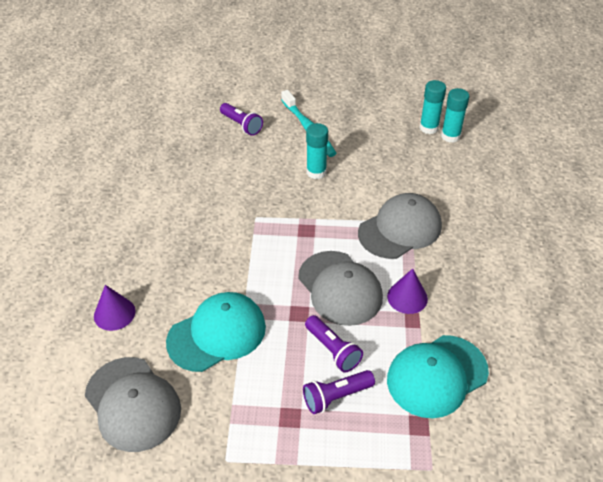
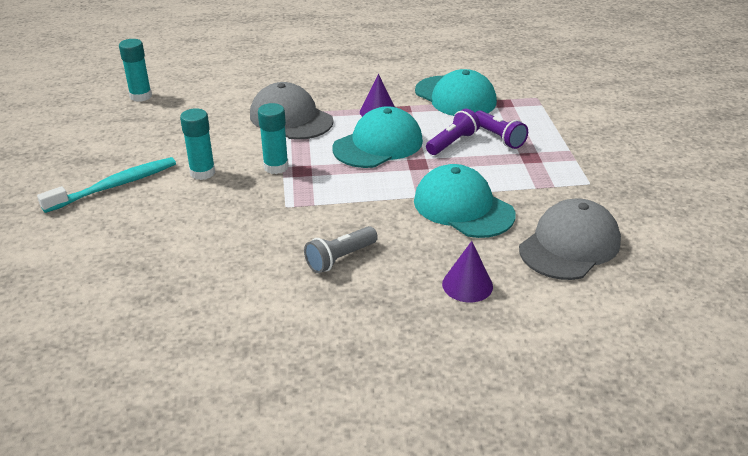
camera: 100 degrees left, 10 degrees down
purple flashlight [220,103,263,136] -> none
grey cap [298,251,383,326] -> turquoise cap [333,106,423,168]
turquoise glue stick [419,80,446,134] -> turquoise glue stick moved to [258,103,289,174]
none -> grey flashlight [304,226,378,273]

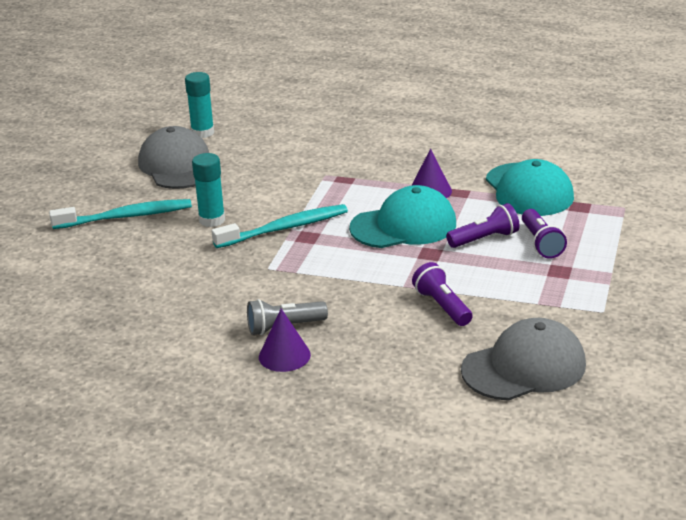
camera: 25 degrees right, 5 degrees down
grey cap [250,82,334,140] -> grey cap moved to [138,126,209,189]
turquoise glue stick [258,103,289,174] -> turquoise toothbrush [212,204,348,248]
turquoise cap [414,164,515,238] -> purple flashlight [412,262,473,326]
purple cone [442,241,493,302] -> purple cone moved to [259,308,311,372]

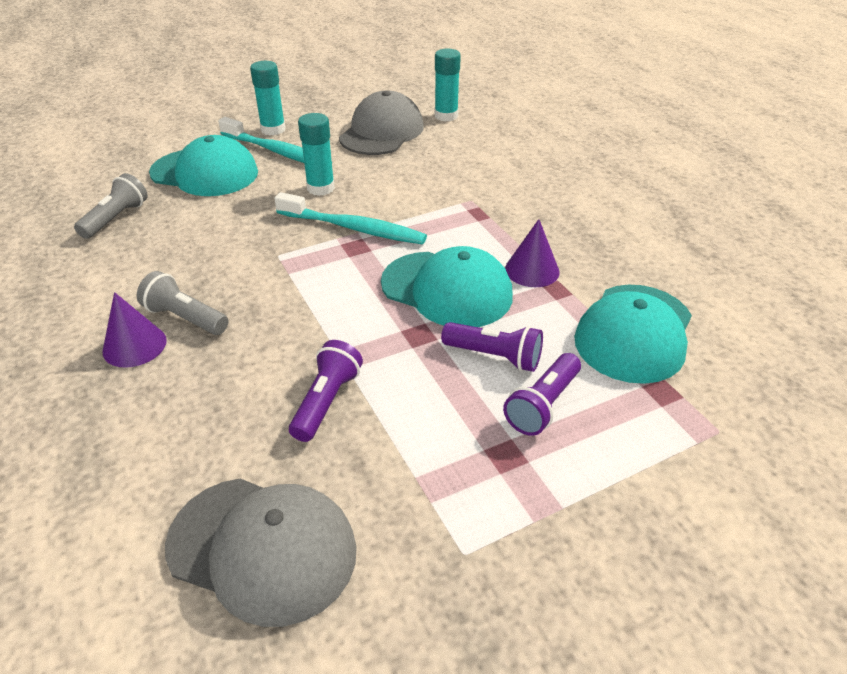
camera: 45 degrees right, 10 degrees up
none -> grey flashlight [74,173,148,239]
none -> turquoise cap [149,135,258,196]
none -> turquoise glue stick [250,61,286,135]

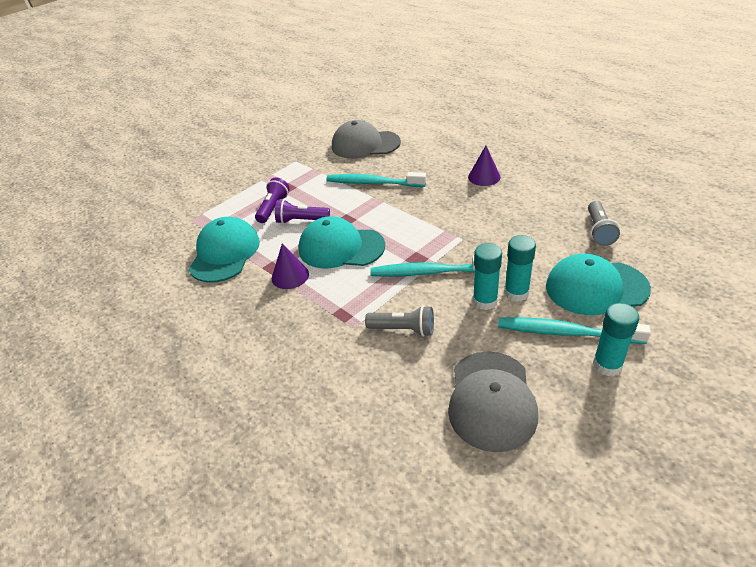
camera: 165 degrees right, 0 degrees up
grey flashlight [137,271,228,335] -> grey flashlight moved to [365,305,434,337]
purple flashlight [289,340,363,442] -> turquoise toothbrush [327,172,426,187]
turquoise glue stick [435,49,461,122] -> turquoise glue stick moved to [504,235,536,302]

